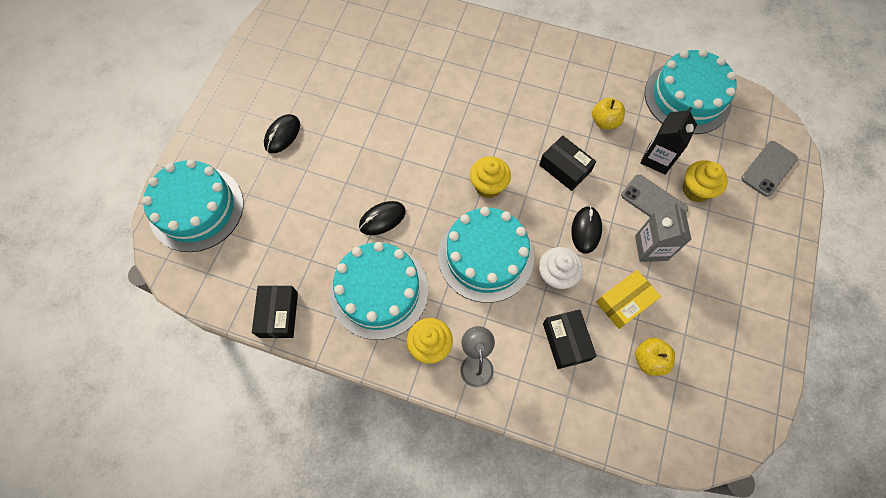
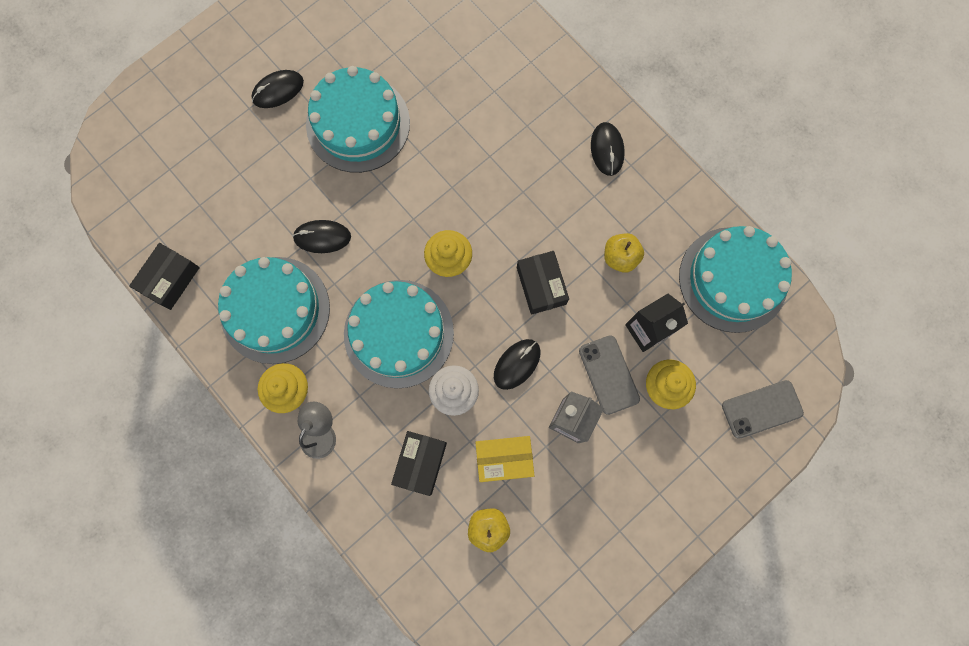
camera: 30 degrees right, 10 degrees up
turquoise cake [142,159,244,252] -> turquoise cake moved to [306,66,410,173]
none -> black mouse [591,122,625,176]

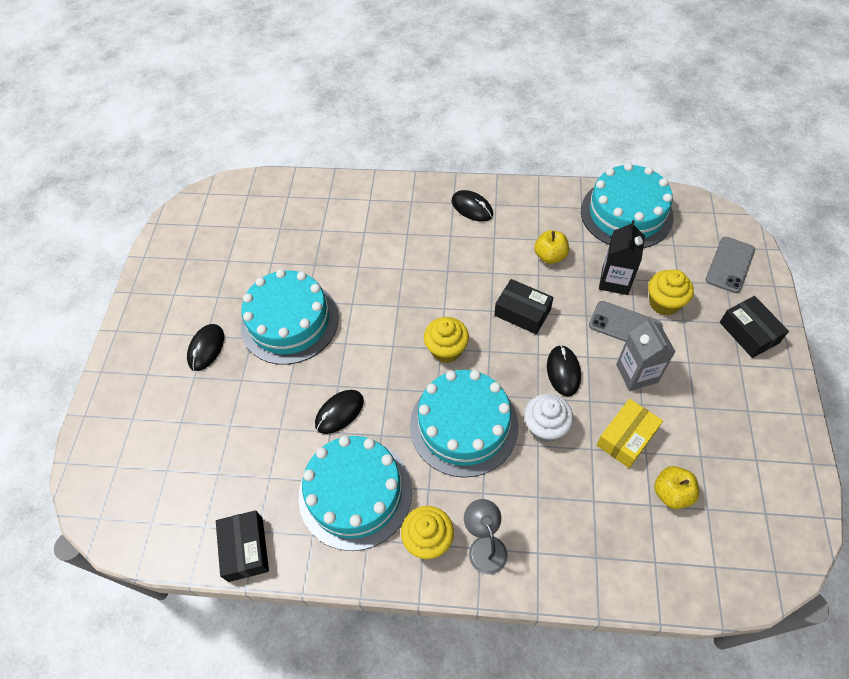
camera: 40 degrees left, 20 degrees down
black box [391,431,447,496] -> black box moved to [720,296,789,358]

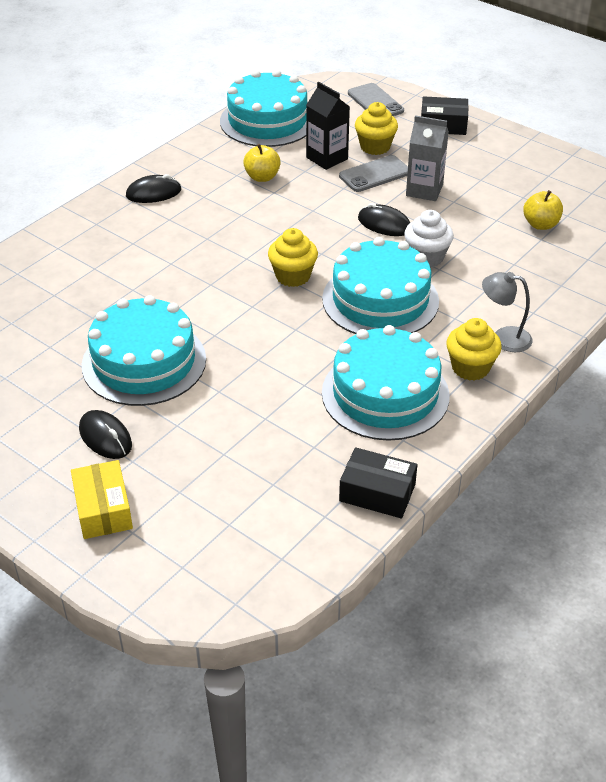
camera: 60 degrees left, 15 degrees down
black mouse [315,390,364,434] -> none
black box [494,279,554,334] -> none
yellow box [597,399,663,468] -> yellow box moved to [71,460,133,539]

